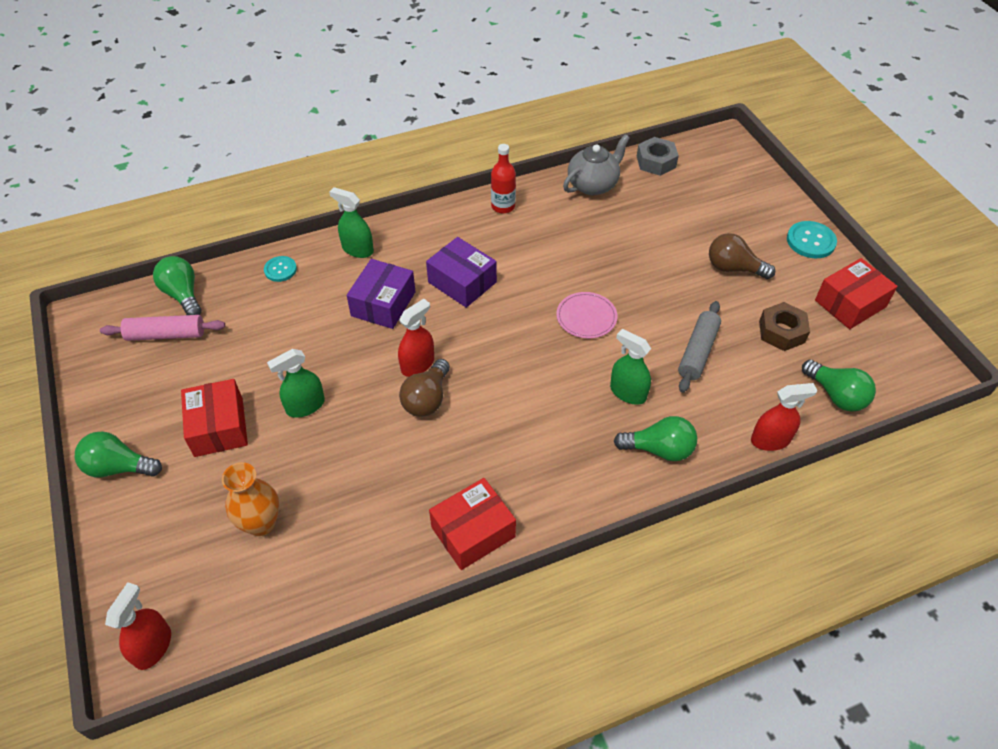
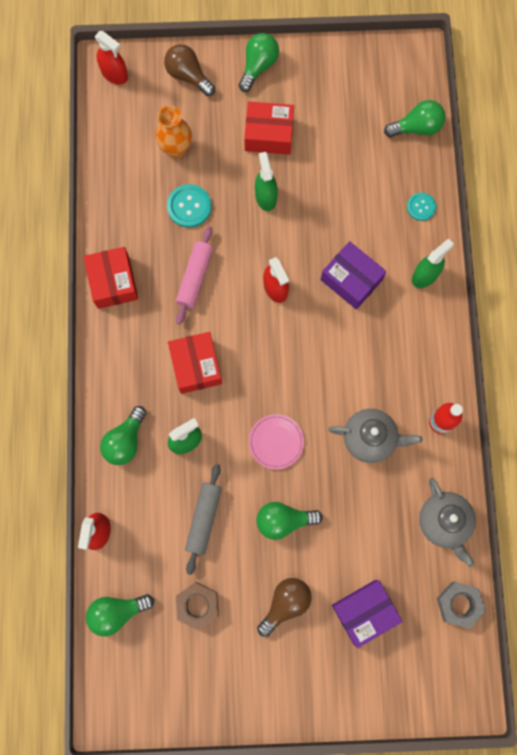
camera: 110 degrees right, 25 degrees up
pink rolling pin [100,315,225,341] -> pink rolling pin moved to [176,226,213,324]
brown light bulb [399,359,450,417] -> brown light bulb moved to [164,44,215,96]
purple box [426,237,497,308] -> purple box moved to [332,580,403,648]
grey rolling pin [678,301,721,393] -> grey rolling pin turned 60 degrees clockwise [185,464,222,575]
turquoise button [787,221,837,258] -> turquoise button moved to [167,184,211,228]
red box [815,258,898,329] -> red box moved to [168,332,222,394]
none -> green light bulb [256,502,323,540]
none -> grey teapot [328,409,423,463]

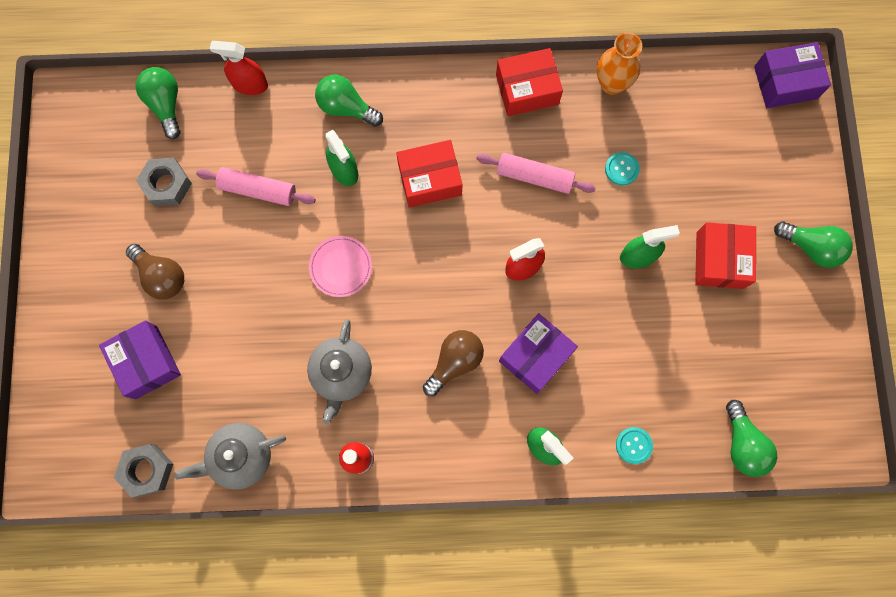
camera: 90 degrees right, 0 degrees up
red spray bottle [95,31,128,85] -> purple box [754,42,831,108]
orange vase [155,105,192,158] -> orange vase moved to [597,32,642,95]
brown light bulb [164,44,215,96] -> brown light bulb moved to [423,330,484,396]
turquoise button [167,184,211,228] -> turquoise button [605,152,640,185], size x0.65
brown nut [176,582,219,630] -> grey nut [136,157,192,206]
grey rolling pin [185,464,222,575] -> pink rolling pin [196,167,316,206]
green light bulb [256,502,323,540] -> none

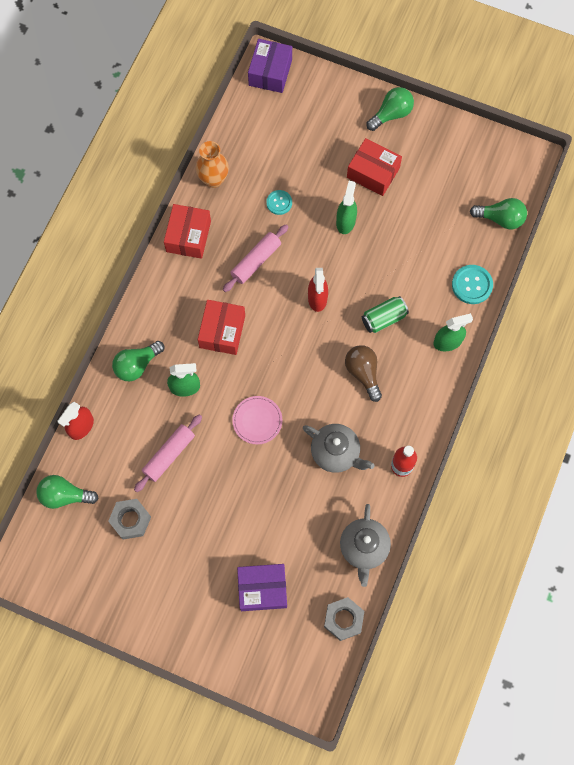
camera: 65 degrees left, 5 degrees down
brown light bulb [126,244,184,299] -> none
purple box [499,313,578,394] -> green can [362,296,409,333]
turquoise button [616,427,653,464] -> turquoise button [452,265,493,304], size x1.53

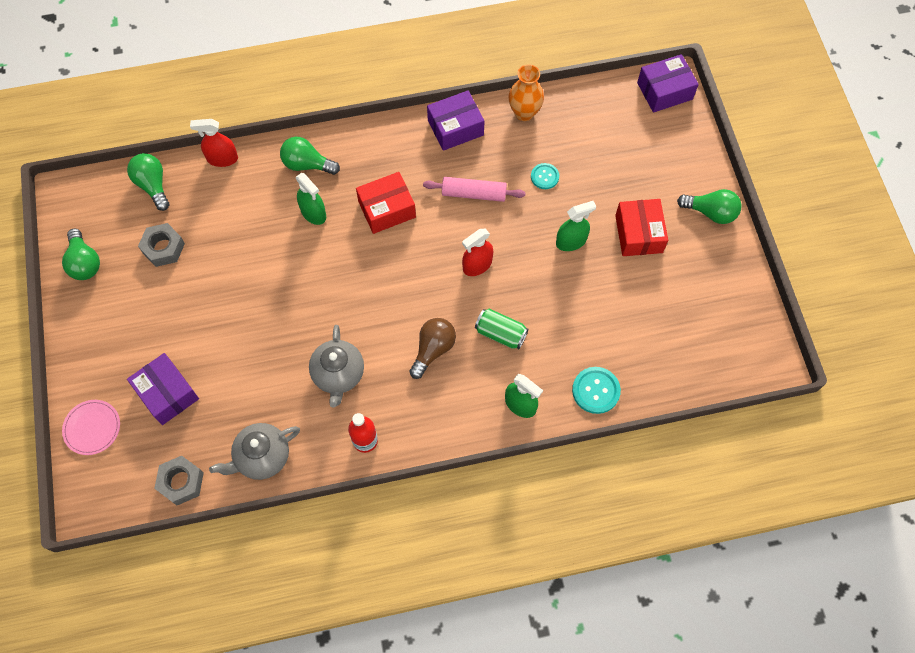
camera: 55 degrees right, 5 degrees down
pink rolling pin [134,414,202,492] -> none
red box [164,204,211,259] -> purple box [427,90,485,151]
pink plate [232,396,282,444] -> pink plate moved to [62,400,120,455]
green light bulb [470,198,527,229] -> green light bulb moved to [62,229,100,280]

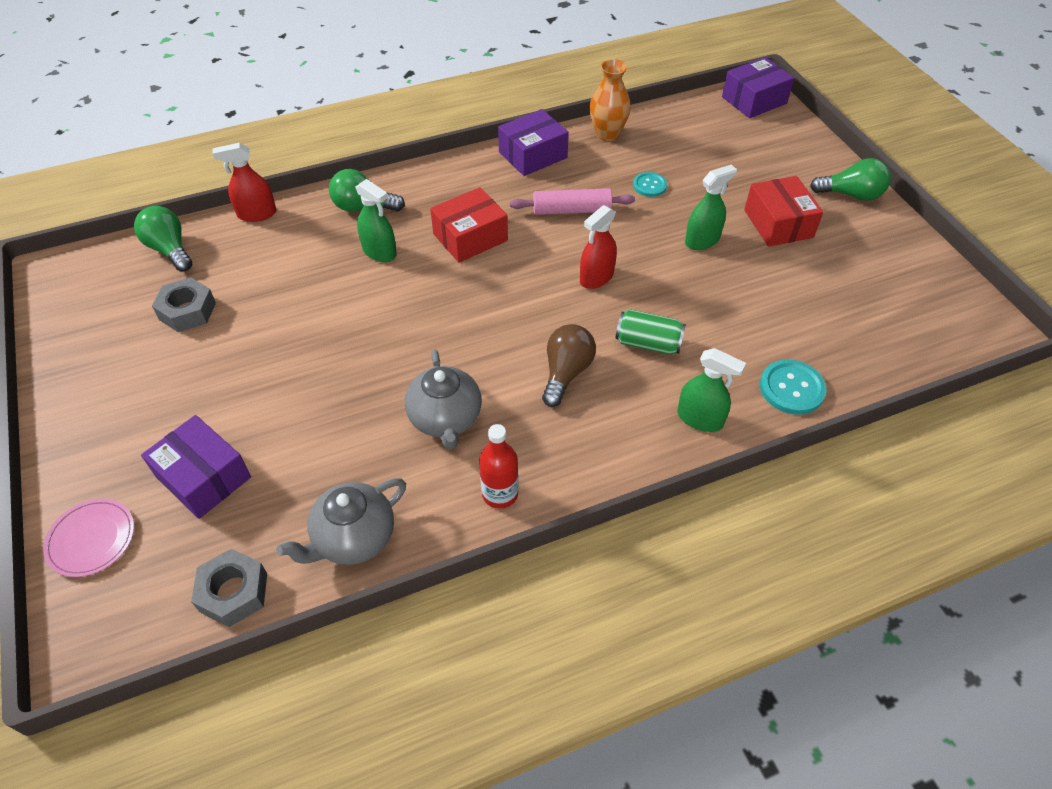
camera: 10 degrees left, 15 degrees down
green light bulb [62,229,100,280] -> none

